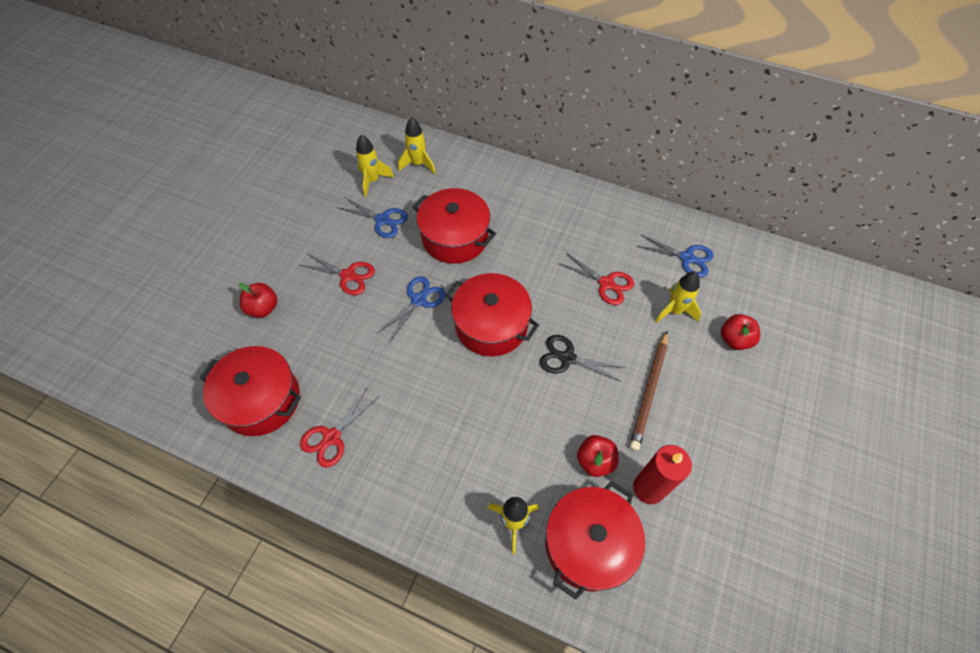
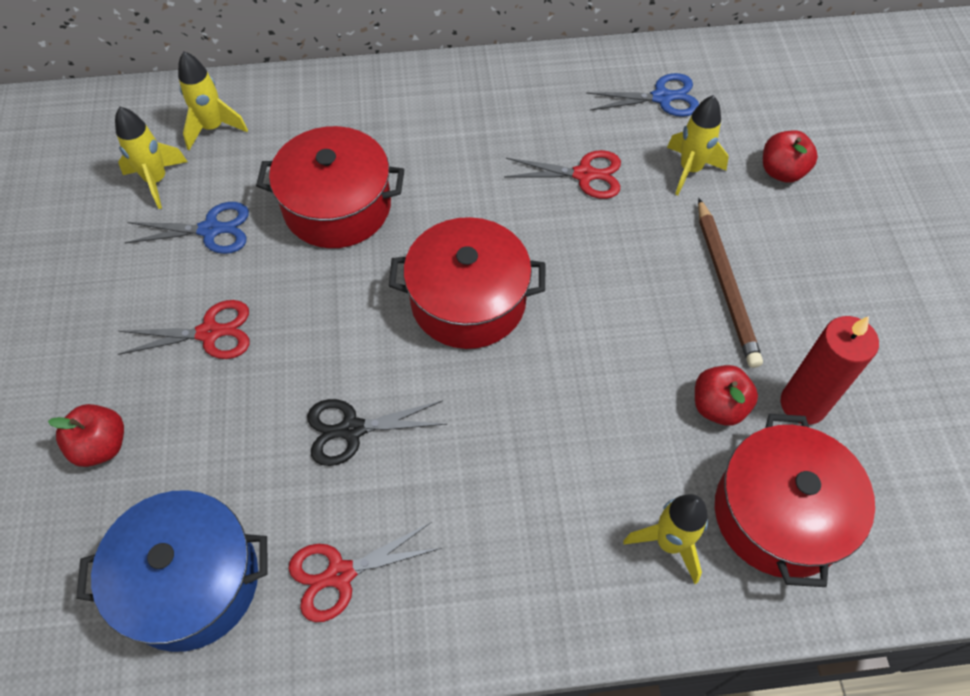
camera: 30 degrees left, 0 degrees up
red pot [200,346,301,436] -> blue pot [76,490,268,652]
red scissors [300,388,380,468] -> red scissors turned 60 degrees clockwise [288,522,442,622]
blue scissors [377,276,446,342] -> none
black scissors [540,335,626,382] -> black scissors moved to [307,399,447,466]

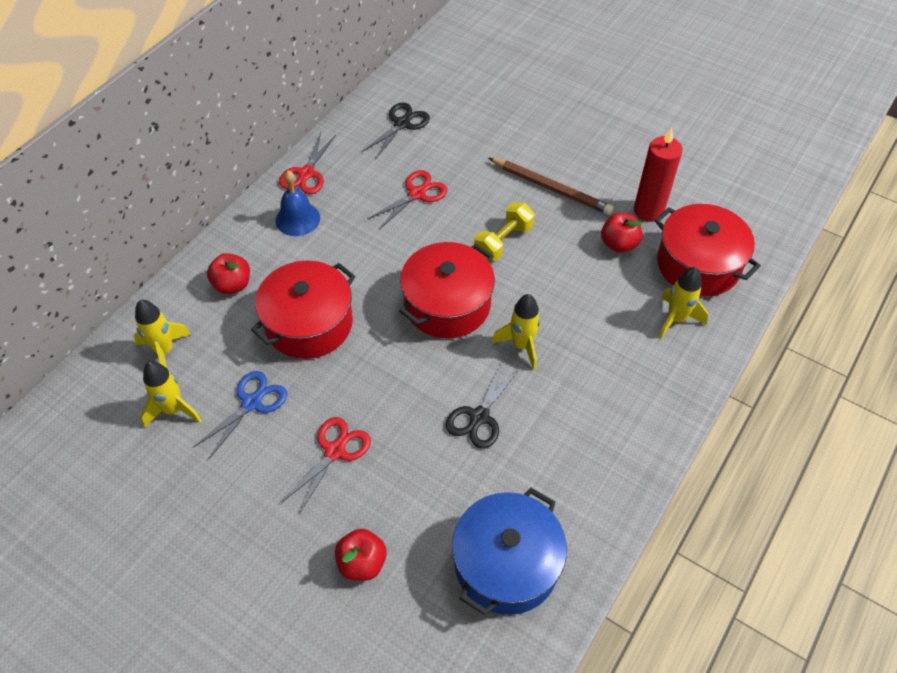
camera: 50 degrees left, 5 degrees down
red scissors [288,522,442,622] -> red scissors moved to [279,132,336,194]
blue scissors [586,73,699,117] -> black scissors [362,103,430,159]
yellow rocket [667,95,729,196] -> yellow rocket moved to [492,294,541,370]
red apple [763,130,818,183] -> red apple moved to [207,253,250,294]
none -> blue bell [276,170,320,236]
none -> yellow dumbbell [474,202,535,261]

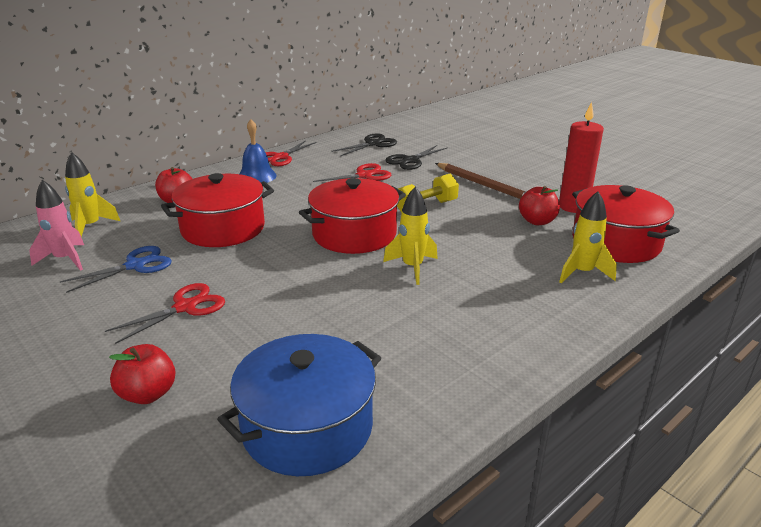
camera: 15 degrees right, 25 degrees down
yellow rocket [141,361,202,427] -> pink rocket [29,180,84,271]
black scissors [446,361,521,449] -> black scissors moved to [385,145,448,170]

